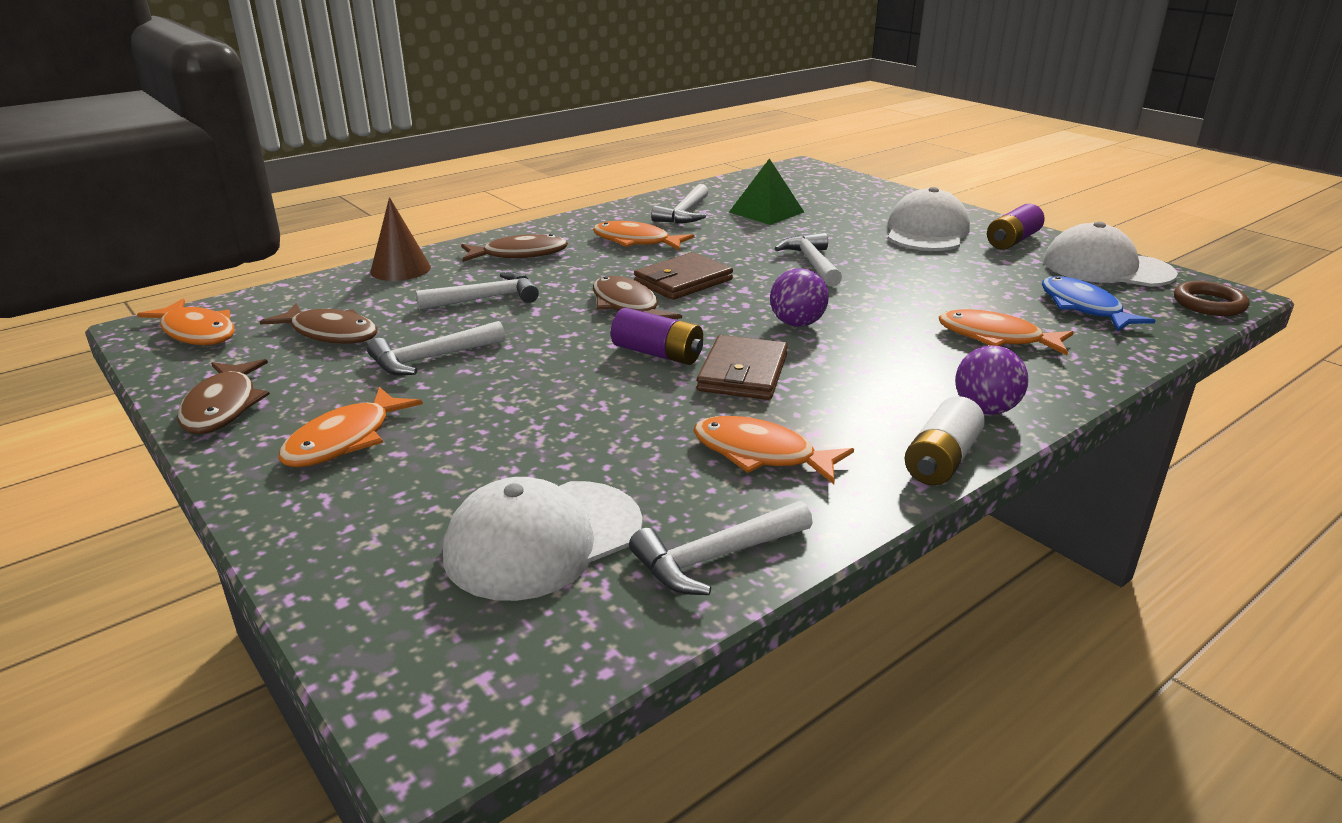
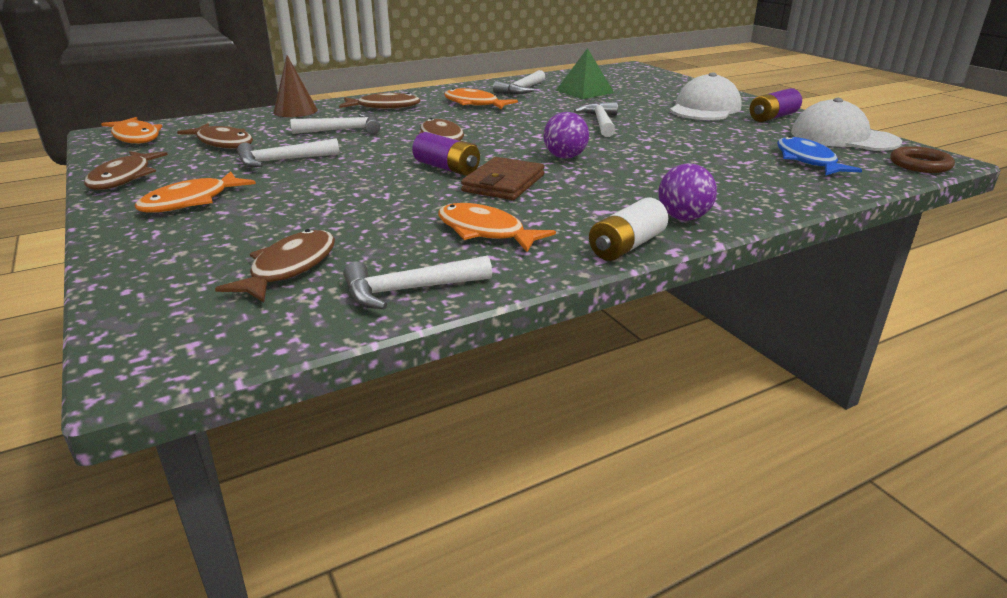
camera: 10 degrees right, 0 degrees up
white cap [443,477,643,601] -> brown fish [215,229,335,302]
brown wallet [634,252,733,300] -> none
orange fish [939,309,1074,355] -> none

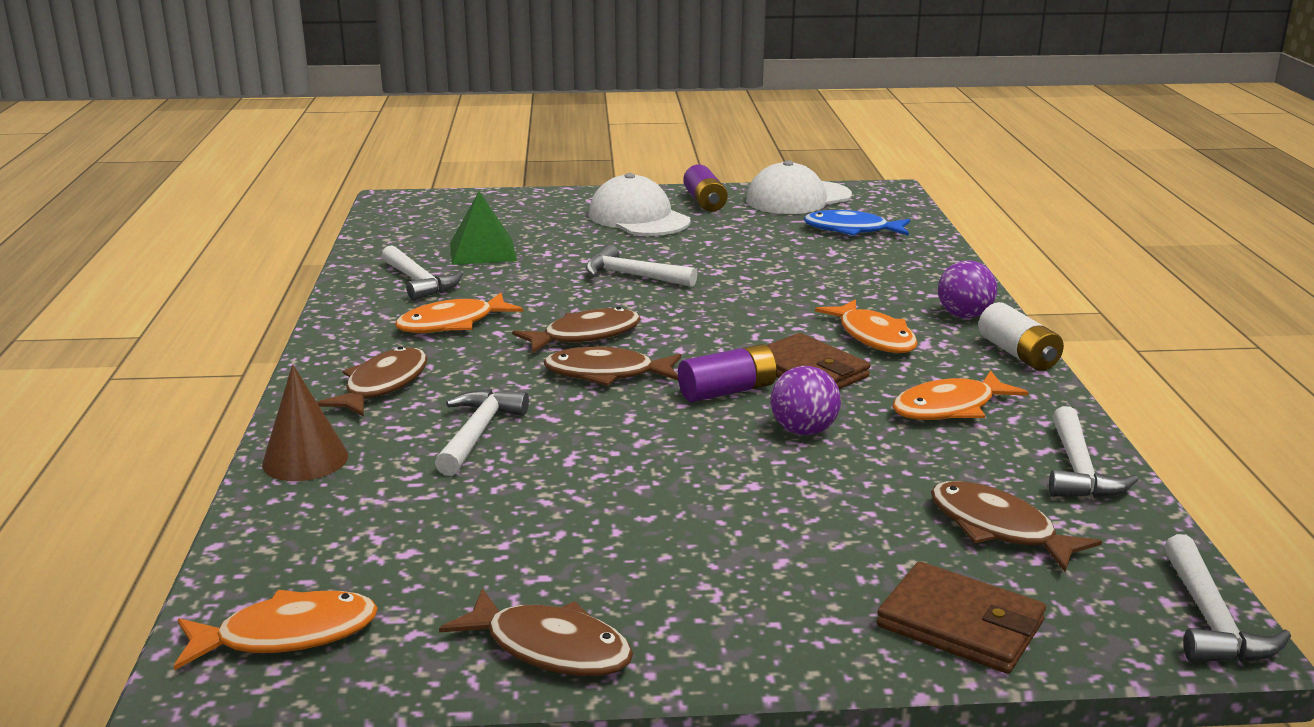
camera: 65 degrees left, 5 degrees down
orange fish [135,172,256,213] -> orange fish moved to [815,299,918,353]
brown fish [177,123,253,149] -> brown fish moved to [512,307,641,354]
white hammer [237,138,339,168] -> white hammer moved to [1164,534,1291,662]
purple ball [543,112,589,159] -> purple ball moved to [770,366,841,435]
brown ring [890,146,955,173] -> none
none -> brown wallet [877,561,1046,674]

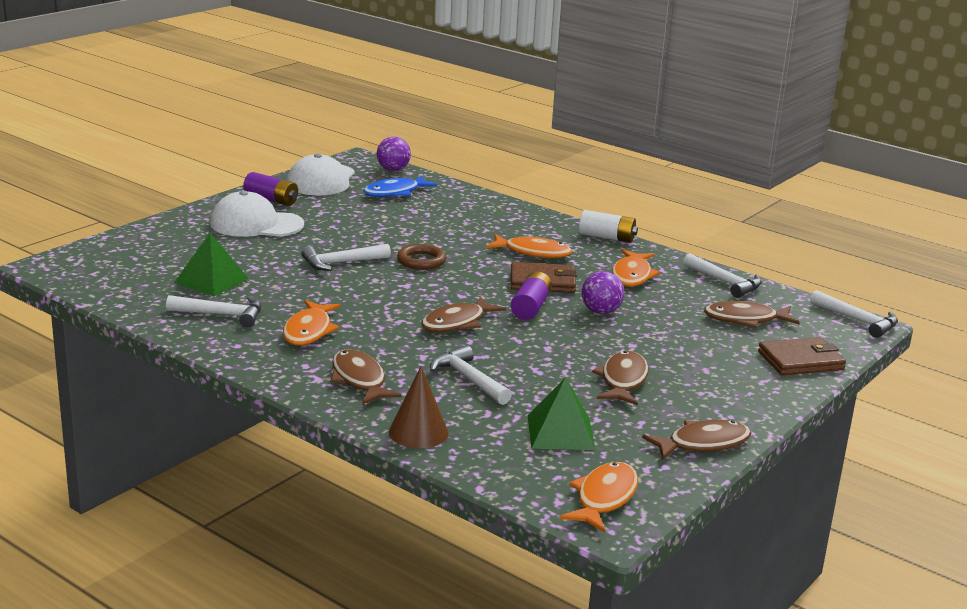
camera: 50 degrees left, 0 degrees up
brown fish [512,307,641,354] -> brown fish moved to [592,351,649,405]
purple ball [938,260,997,318] -> purple ball moved to [377,137,411,171]
none -> brown ring [397,244,446,270]
none -> green pyramid [528,377,596,450]

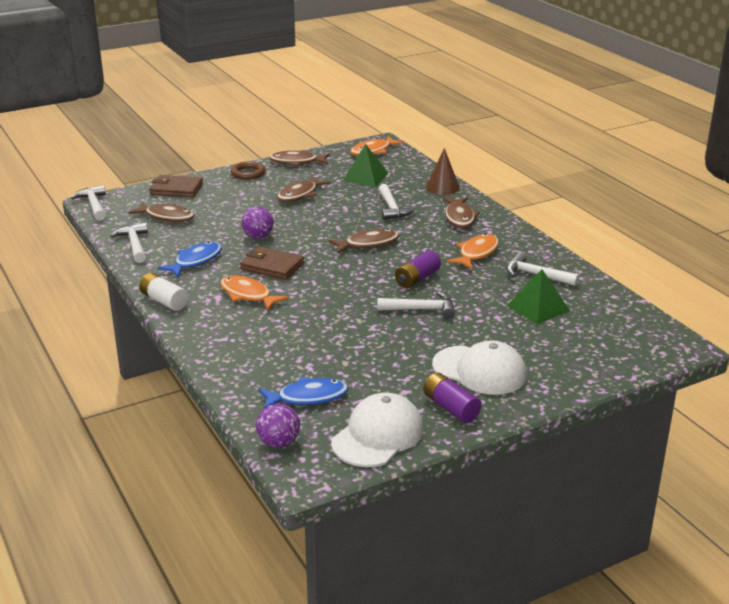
camera: 155 degrees left, 5 degrees up
brown ring [397,244,446,270] -> brown ring moved to [231,161,266,180]
purple battery [511,272,552,320] -> purple battery moved to [395,250,441,288]
orange fish [612,249,660,286] -> blue fish [158,241,222,277]

